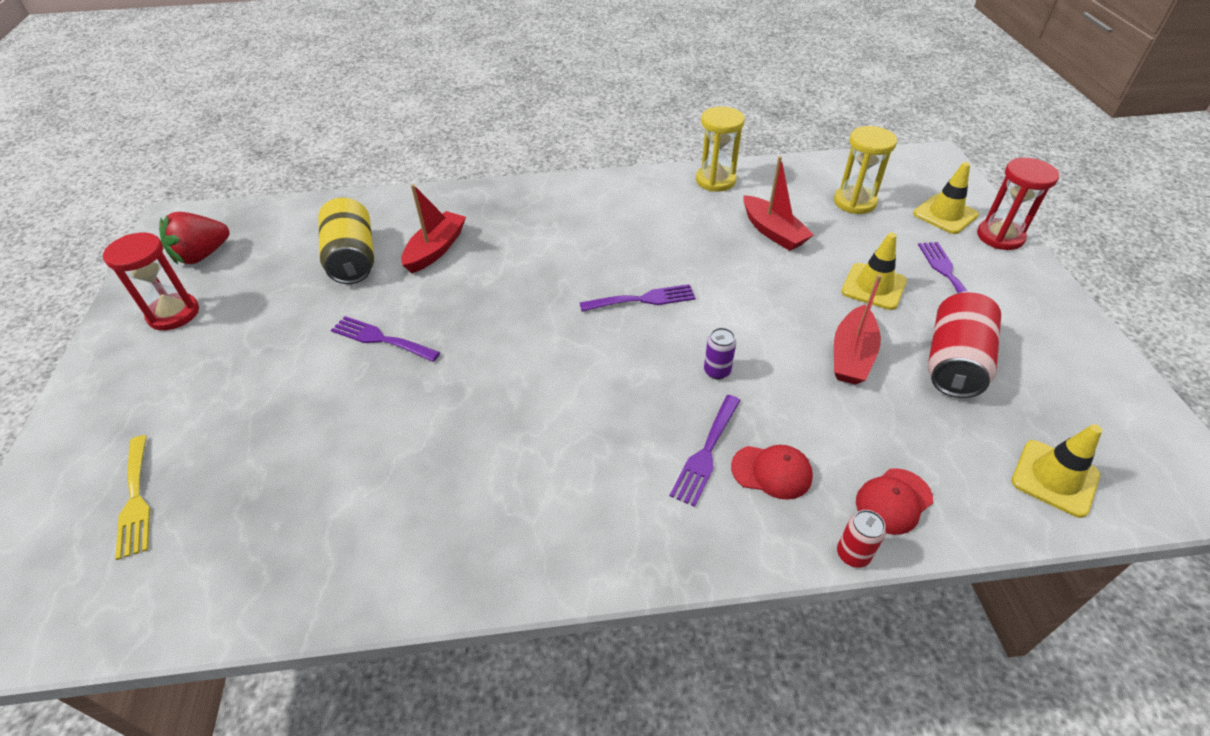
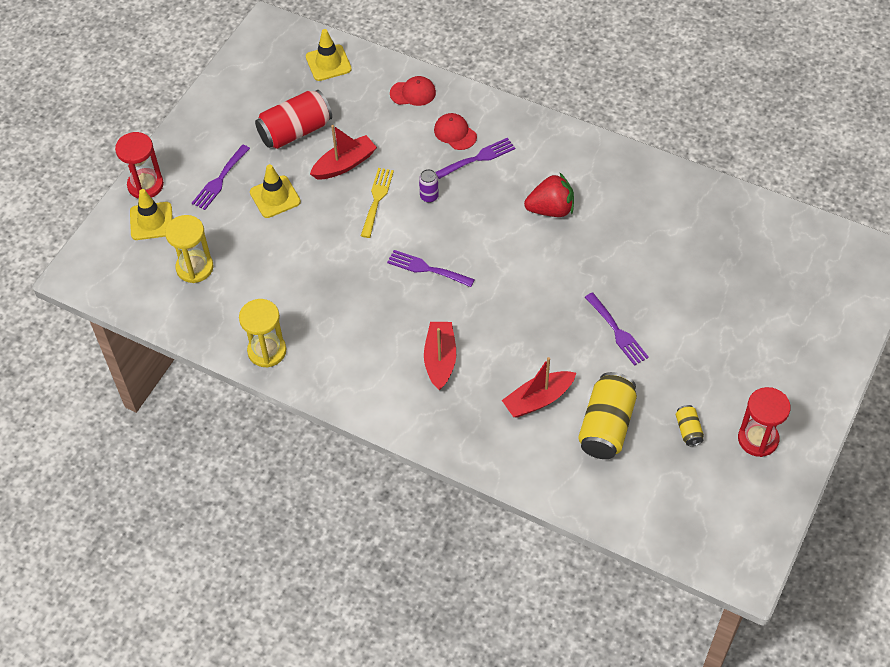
camera: 145 degrees left, 10 degrees up
yellow fork [115,435,150,560] -> yellow fork moved to [361,168,394,238]
red strawberry [159,212,230,264] -> red strawberry moved to [524,172,574,217]
red boat [743,156,814,251] -> red boat moved to [424,322,456,391]
red can [837,510,886,568] -> none
none -> yellow can [676,405,704,446]

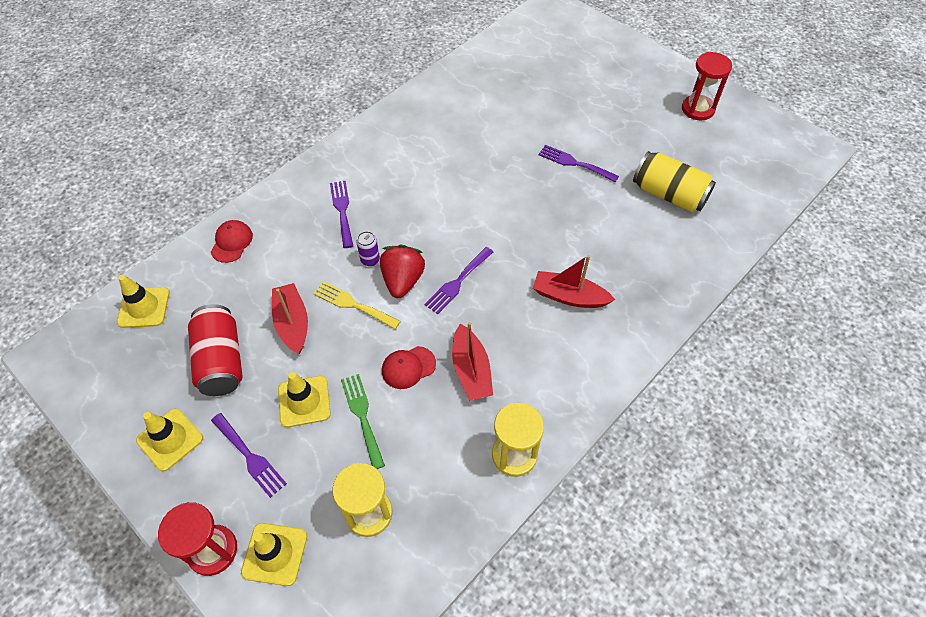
camera: 75 degrees left, 0 degrees up
red cap [434,113,477,150] -> red cap moved to [382,346,436,389]
red boat [502,357,576,418] -> red boat moved to [452,322,493,401]
red strawberry [524,172,574,217] -> red strawberry moved to [380,245,425,298]
purple fork [585,292,649,366] -> purple fork turned 135 degrees counterclockwise [538,145,619,182]
yellow can [676,405,704,446] -> none
none -> yellow traffic cone [136,408,203,472]
none -> green fork [341,374,385,469]

